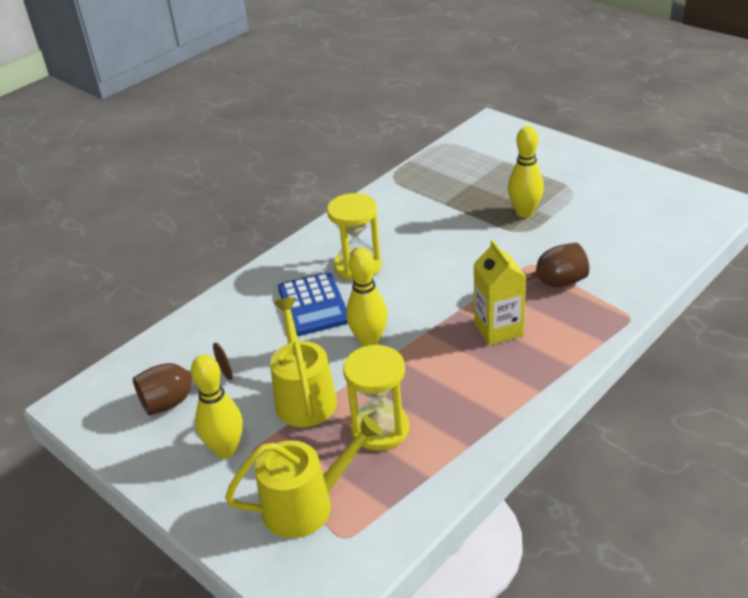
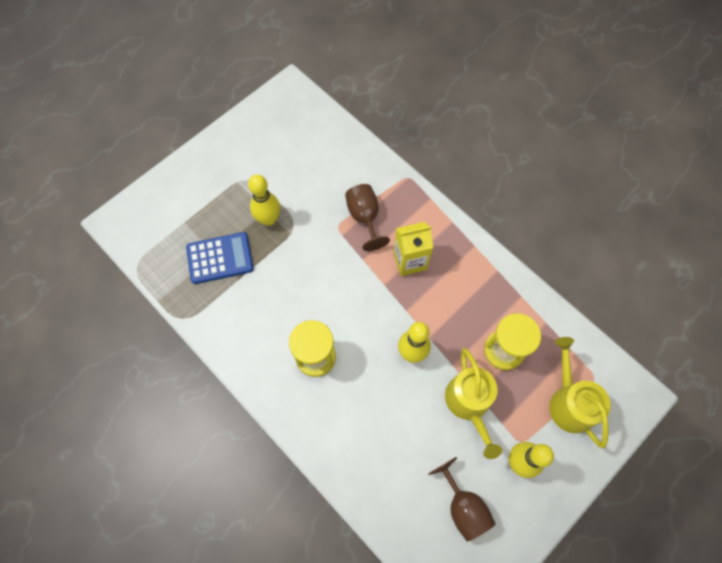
camera: 90 degrees left, 30 degrees up
yellow watering can [270,297,337,427] -> yellow watering can turned 90 degrees counterclockwise [445,348,502,459]
blue calculator [278,272,348,336] -> blue calculator moved to [186,232,254,284]

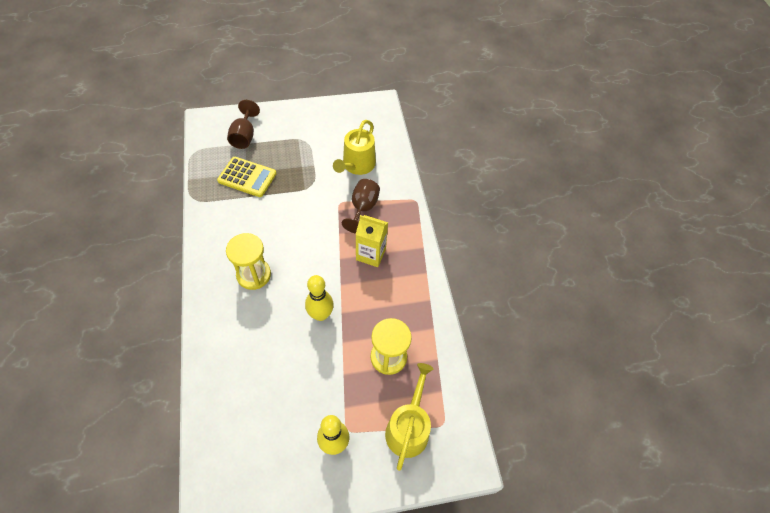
camera: 30 degrees right, 10 degrees down
blue calculator [186,232,254,284] -> yellow calculator [217,157,276,197]
yellow bowling pin [248,174,280,226] -> none
brown goblet [428,457,496,542] -> brown goblet moved to [227,100,260,149]
yellow watering can [445,348,502,459] -> yellow watering can moved to [333,120,376,175]

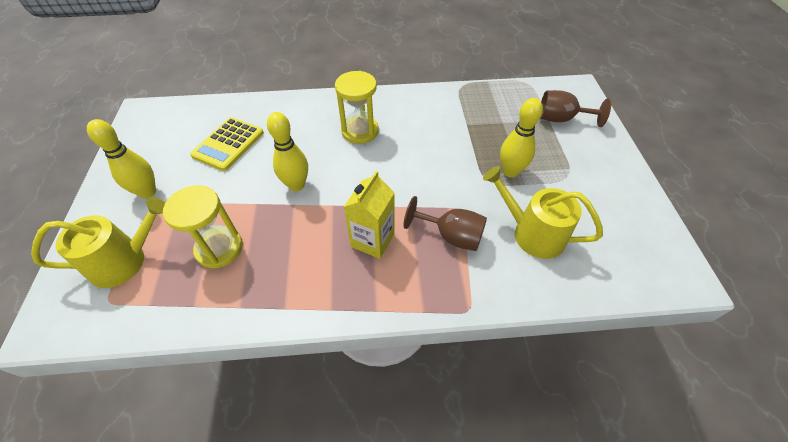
camera: 100 degrees right, 5 degrees down
yellow calculator [217,157,276,197] -> yellow calculator moved to [190,117,264,171]
yellow watering can [385,363,433,471] -> yellow watering can turned 45 degrees counterclockwise [31,197,165,288]
none -> yellow bowling pin [500,98,543,178]

